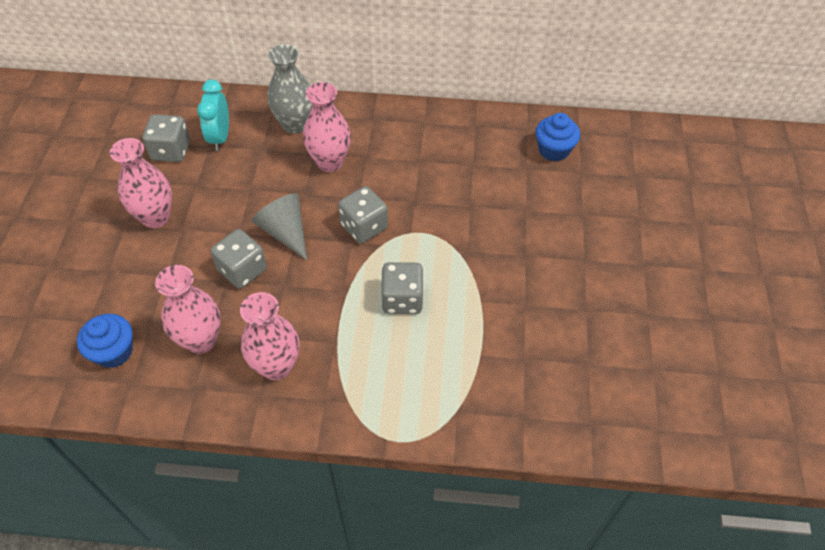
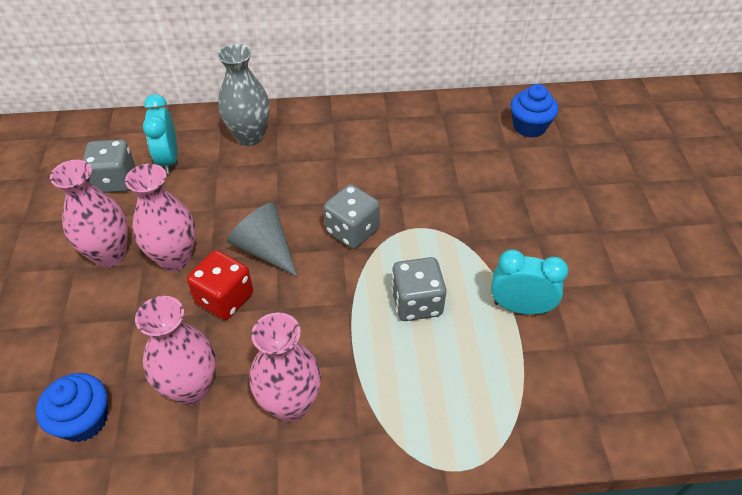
camera: 10 degrees left, 5 degrees down
grey dice [211,229,267,289] -> red dice [187,250,253,320]
pink vase [303,82,351,172] -> pink vase moved to [125,164,196,271]
none -> turquoise clock [491,249,568,315]

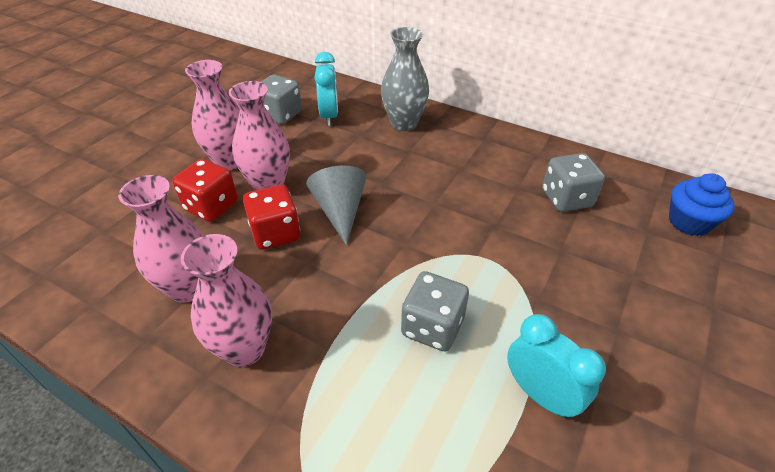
camera: 35 degrees right, 5 degrees down
blue cupcake [36,373,108,442] -> none
turquoise clock [143,94,178,174] -> turquoise clock turned 150 degrees clockwise [314,52,338,126]
grey dice [324,184,380,249] -> grey dice moved to [542,153,605,212]
none -> red dice [172,159,238,222]

